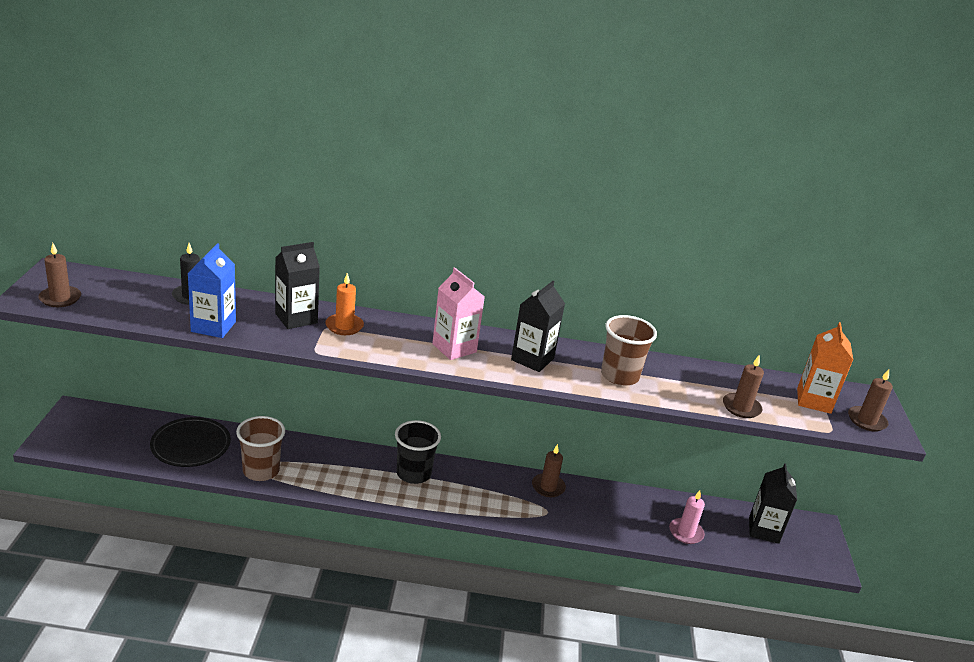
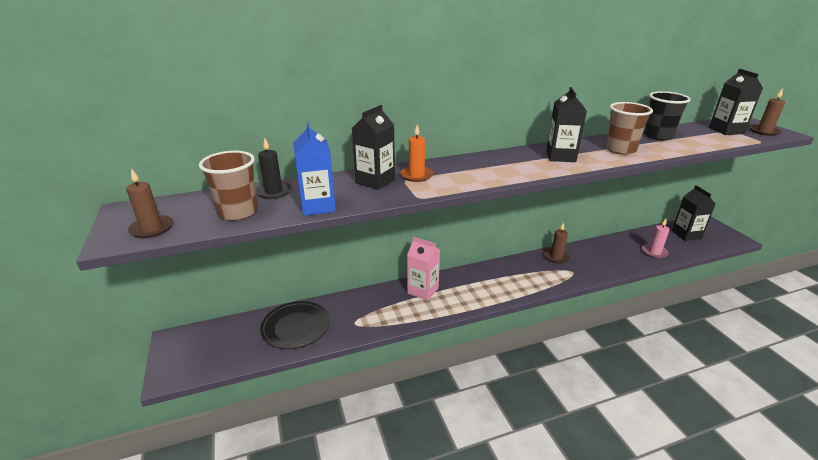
camera: 20 degrees left, 0 degrees up
brown cup [236,416,285,481] -> brown cup moved to [199,151,258,221]
black cup [395,420,441,484] -> black cup moved to [644,91,691,141]
pink carton [432,268,485,360] -> pink carton moved to [407,237,440,301]
brown candle [723,355,764,418] -> none
orange carton [797,322,853,414] -> black carton [709,69,763,135]

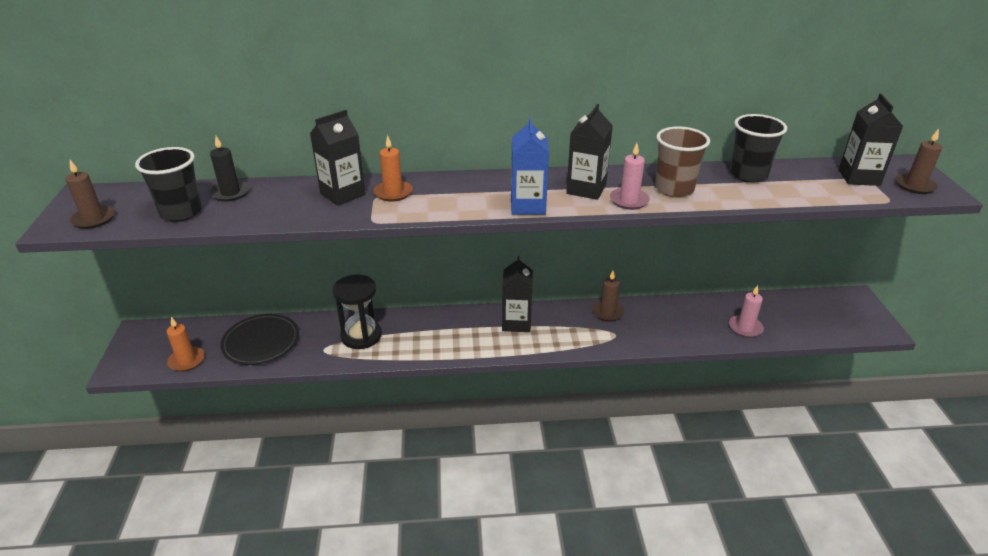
camera: 15 degrees right, 5 degrees up
brown cup [199,151,258,221] -> black cup [135,147,202,222]
blue carton [293,122,336,216] -> blue carton moved to [511,118,549,215]
pink carton [407,237,440,301] -> none
black carton [672,185,716,241] -> black carton moved to [502,256,533,332]
none -> orange candle [167,317,205,372]
none -> black hourglass [332,274,382,349]
none -> pink candle [610,143,650,210]

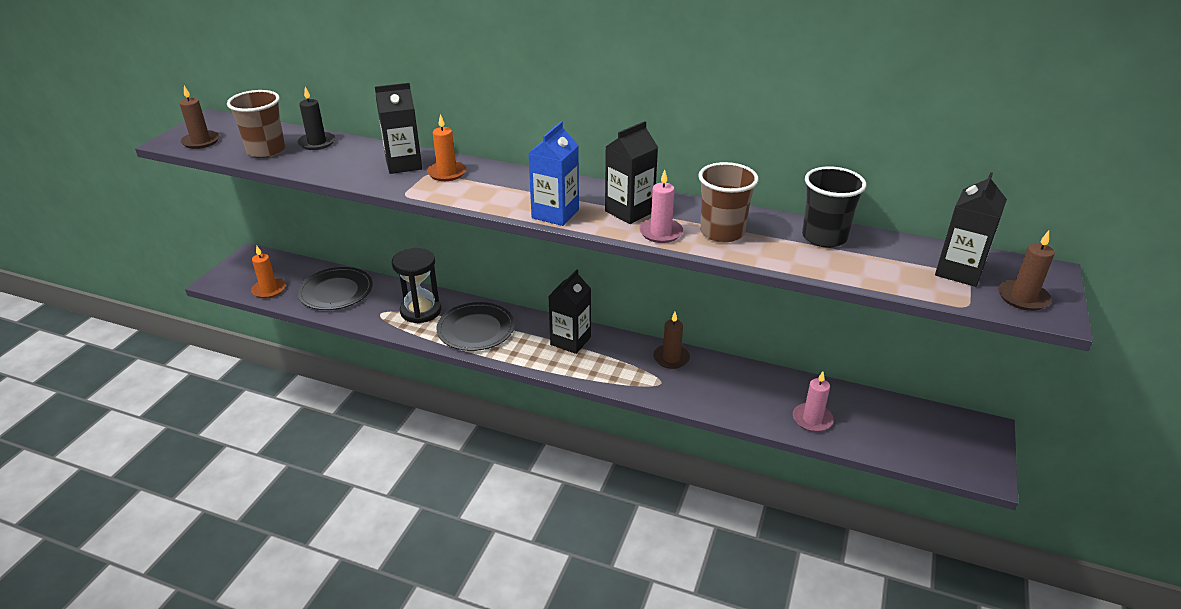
camera: 25 degrees right, 0 degrees up
black cup [135,147,202,222] -> brown cup [227,90,285,158]
none -> black plate [436,302,515,351]

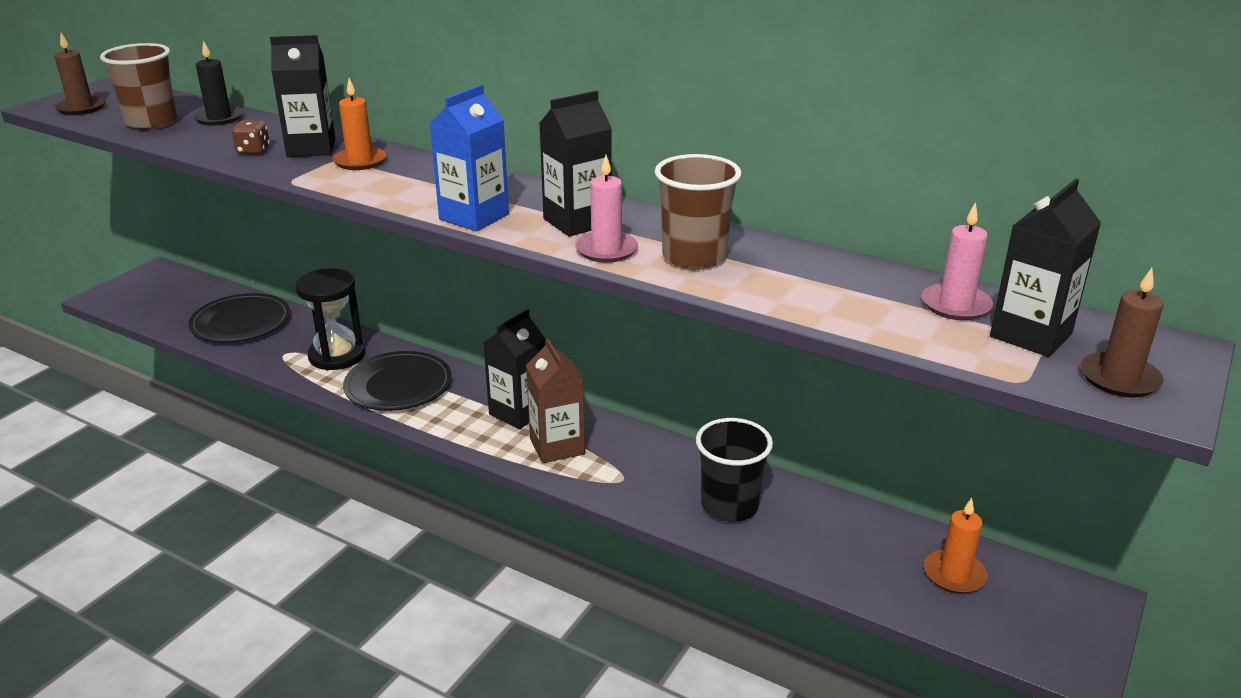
camera: 10 degrees right, 5 degrees down
orange candle [251,246,286,299] -> orange candle moved to [924,498,988,594]
brown candle [653,312,690,369] -> none
pink candle [793,371,834,432] -> pink candle moved to [922,202,993,321]
black cup [802,166,866,248] -> black cup moved to [696,418,773,522]
none -> brown dice [232,120,270,155]
none -> brown carton [526,338,585,463]

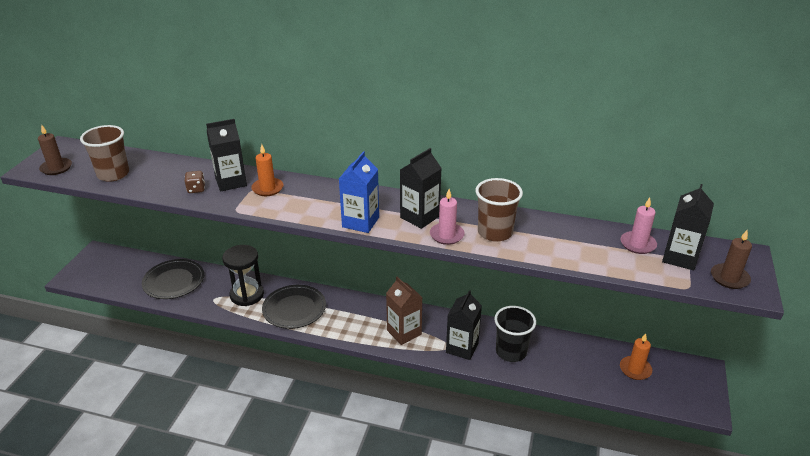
camera: 15 degrees left, 5 degrees up
black candle [193,40,243,126] -> none
black carton [483,309,545,430] -> black carton moved to [446,290,482,360]

